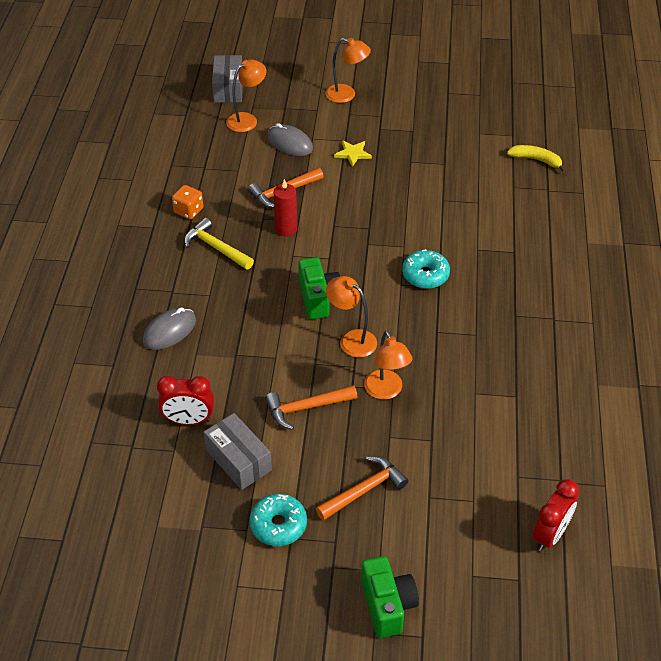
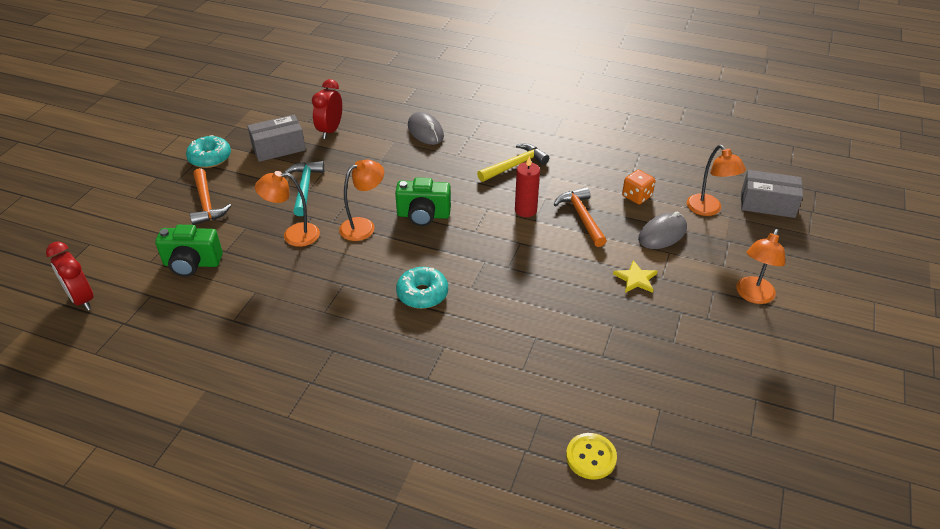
camera: 105 degrees right, 5 degrees down
orange dice [172,185,203,219] -> orange dice moved to [622,170,655,204]
orange hammer [265,385,357,430] -> turquoise hammer [284,161,324,216]
green camera [361,556,419,638] -> green camera moved to [155,225,223,277]
yellow banana [507,145,566,172] -> yellow button [566,433,617,479]

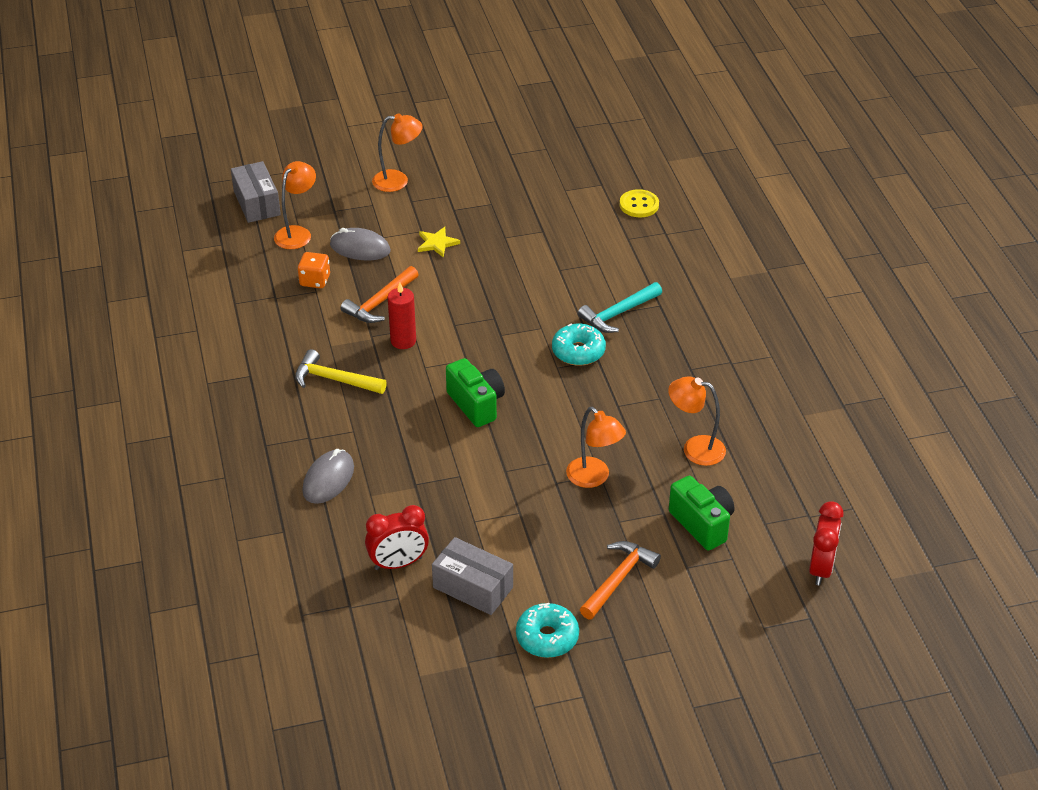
camera: 125 degrees left, 0 degrees up
turquoise hammer [284,161,324,216] -> turquoise hammer moved to [578,282,662,333]
orange lamp [339,159,384,241] -> orange lamp moved to [668,376,726,466]

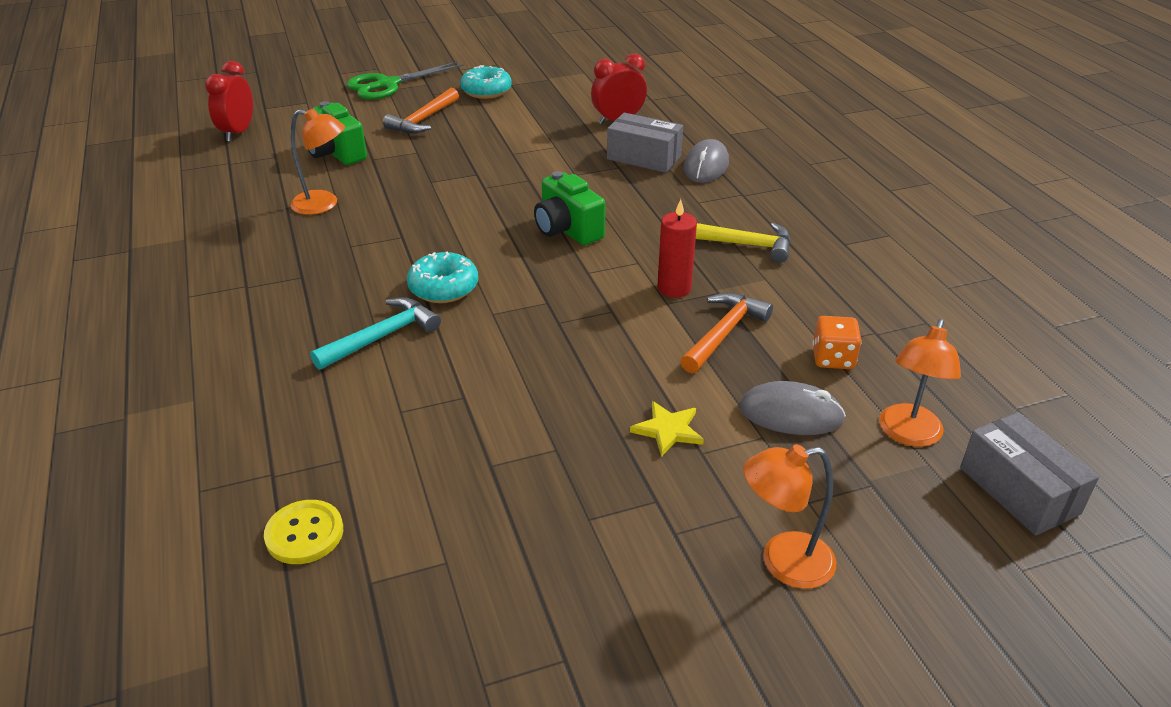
camera: 175 degrees right, 5 degrees down
grey box [432,537,513,615] -> grey box moved to [607,113,683,173]
orange lamp [566,407,626,488] -> none
none -> green scissors [347,62,464,100]

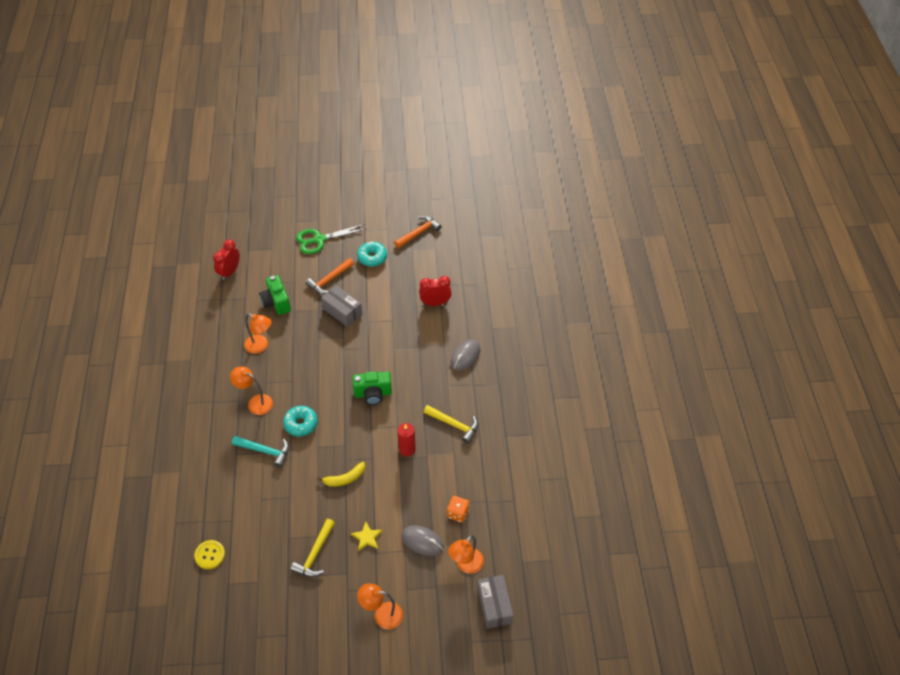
camera: 15 degrees right, 15 degrees up
turquoise hammer [310,297,441,370] -> turquoise hammer turned 45 degrees clockwise [232,436,289,468]
green camera [534,171,605,245] -> green camera turned 75 degrees counterclockwise [352,371,392,405]
grey box [607,113,683,173] -> grey box moved to [321,285,362,327]
orange hammer [680,293,773,373] -> orange hammer moved to [394,216,442,248]
none -> orange lamp [230,366,273,415]
none -> yellow hammer [291,519,335,577]
none -> yellow banana [317,462,365,487]

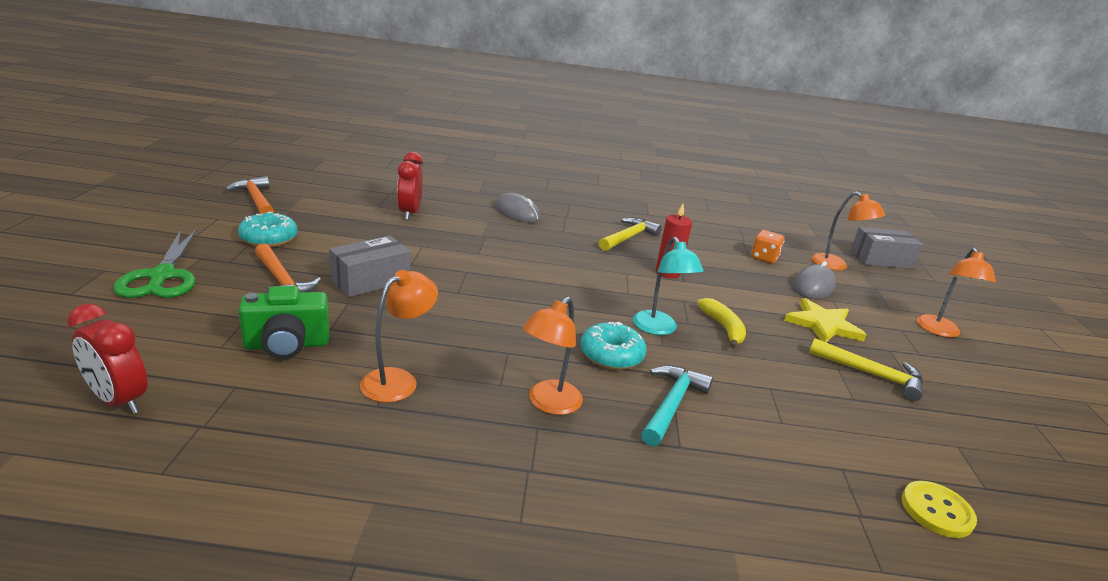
camera: 85 degrees left, 25 degrees down
yellow star [351,521,383,551] -> yellow star [784,298,867,342], size x1.54
green camera [352,371,392,405] -> none
none -> turquoise lamp [633,237,703,335]

